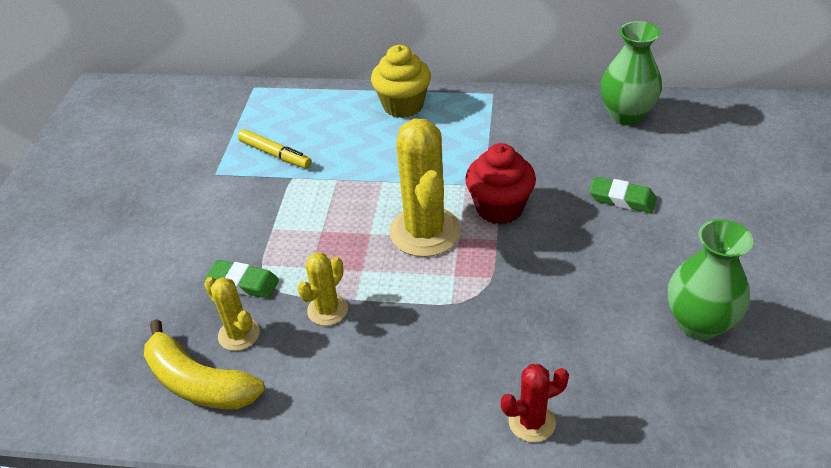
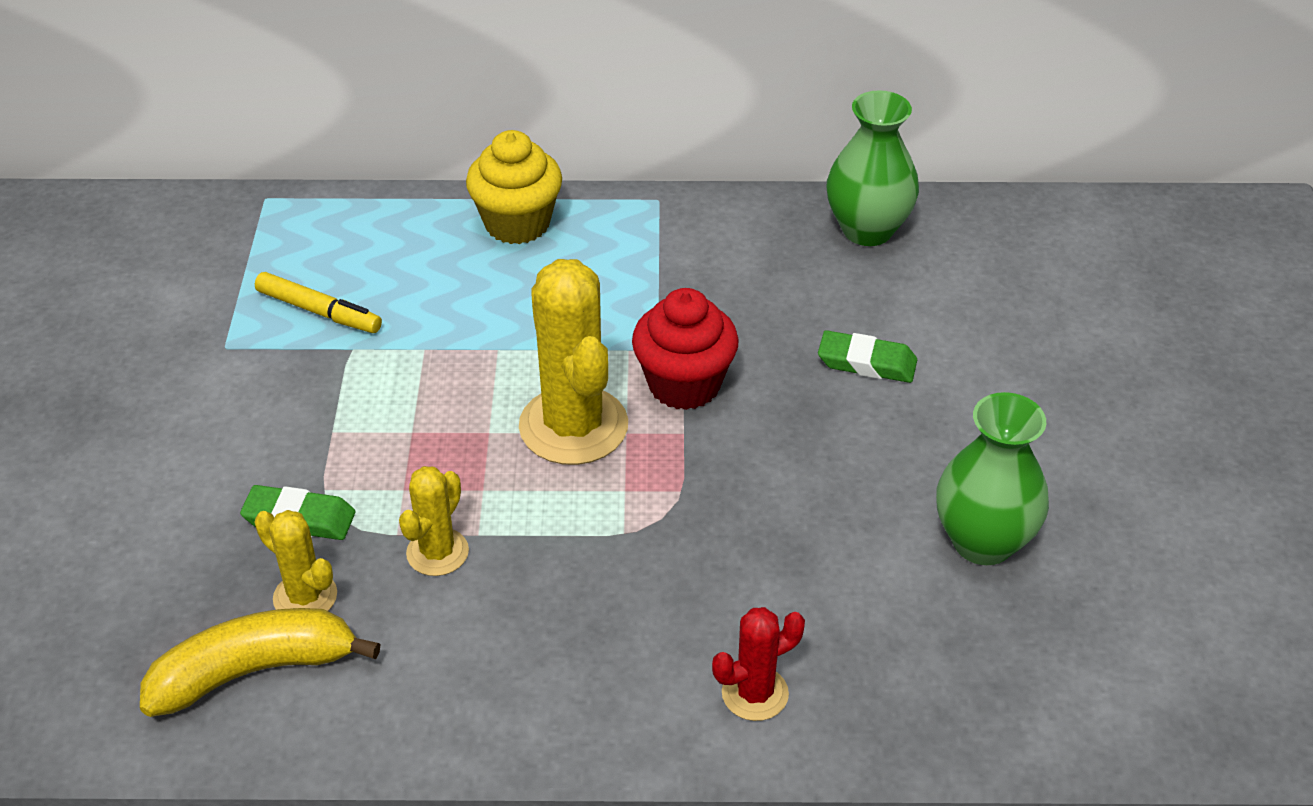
camera: 10 degrees left, 0 degrees up
yellow banana [144,319,265,409] -> yellow banana turned 135 degrees clockwise [140,608,381,717]

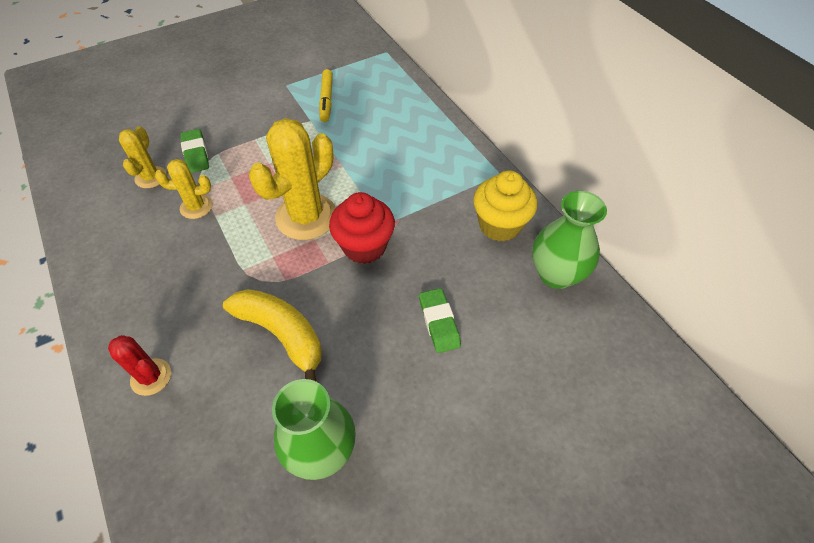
camera: 60 degrees right, 10 degrees up
yellow banana [140,608,381,717] -> yellow banana moved to [223,289,322,381]
yellow cupcake [466,130,562,244] -> yellow cupcake moved to [473,171,538,242]

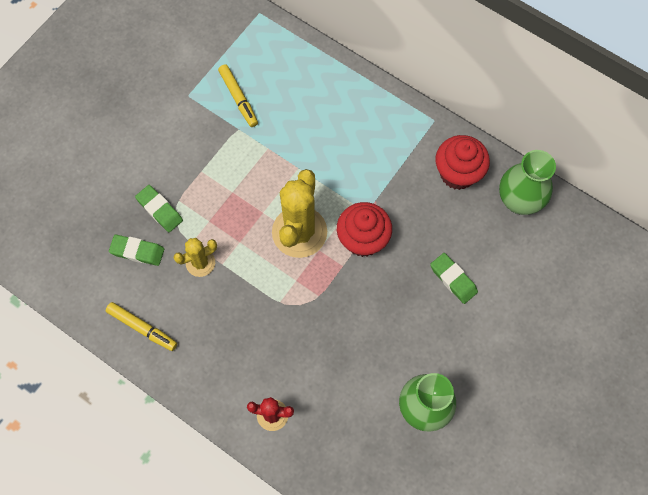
camera: 25 degrees left, 15 degrees up
yellow cactus [119,126,166,188] -> green eraser [109,235,164,266]
yellow banana [223,289,322,381] -> none
yellow cupcake [473,171,538,242] -> red cupcake [435,135,490,190]
none -> yellow marker [106,302,177,351]

